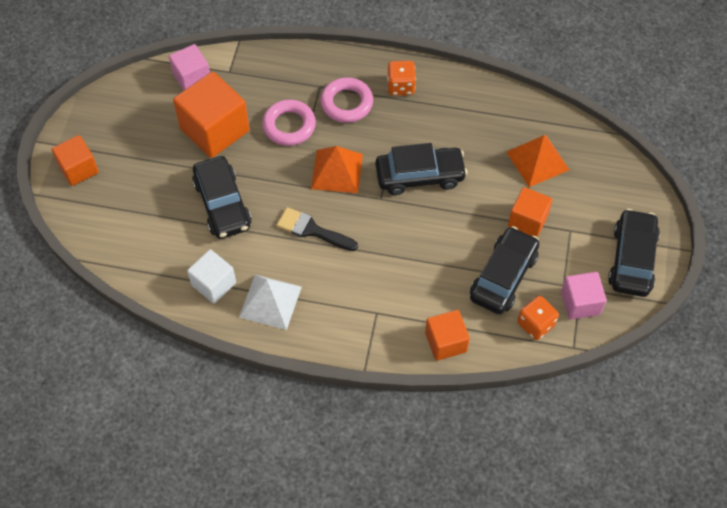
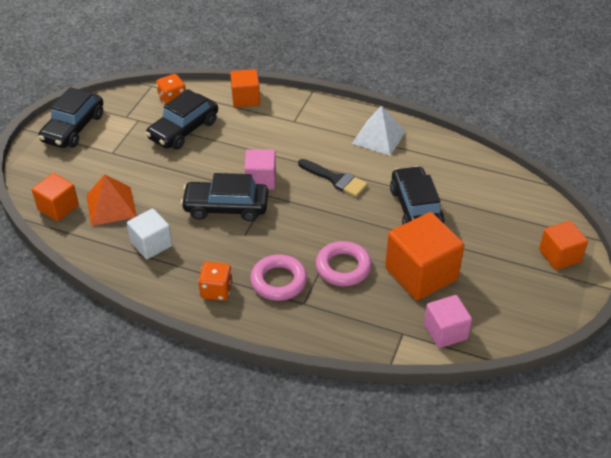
camera: 170 degrees left, 15 degrees down
white cube [187,249,236,304] -> white cube moved to [127,209,172,259]
orange pyramid [311,146,363,193] -> none
orange cube [508,187,552,237] -> orange cube moved to [32,173,79,221]
pink cube [561,272,607,320] -> pink cube moved to [245,149,276,190]

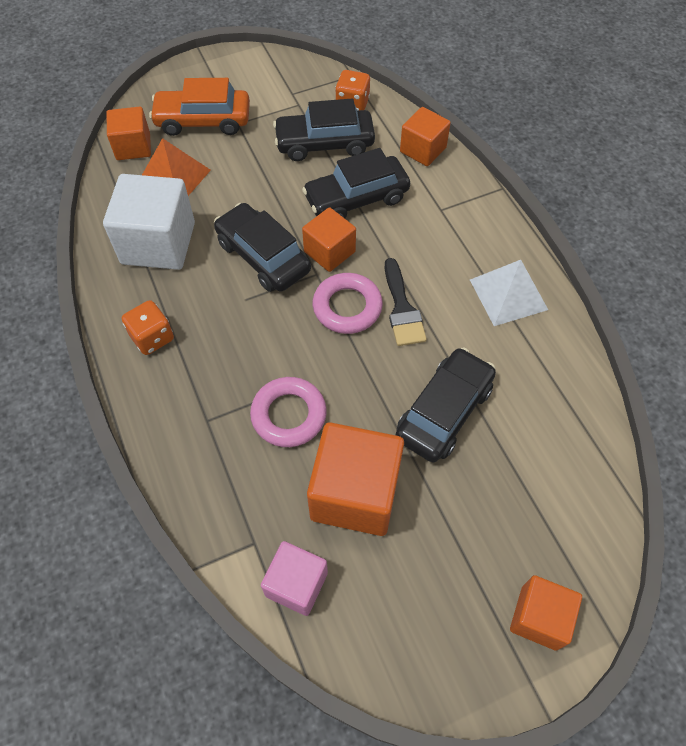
camera: 45 degrees right, 15 degrees up
black car [38,87,103,148] -> black car moved to [302,148,410,218]
white cube [127,209,172,259] -> white cube [103,174,195,270], size x1.68
pink cube [245,149,276,190] -> orange cube [302,207,356,272]
pink ring [250,254,307,301] -> pink ring moved to [313,273,383,334]
none -> orange car [149,78,250,136]

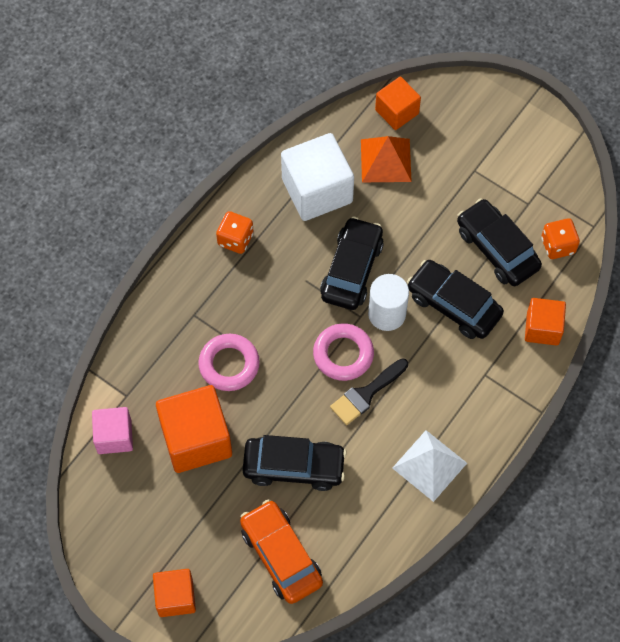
camera: 60 degrees right, 5 degrees up
orange car [149,78,250,136] -> orange car moved to [240,499,323,604]
orange cube [302,207,356,272] -> white cylinder [368,274,409,331]

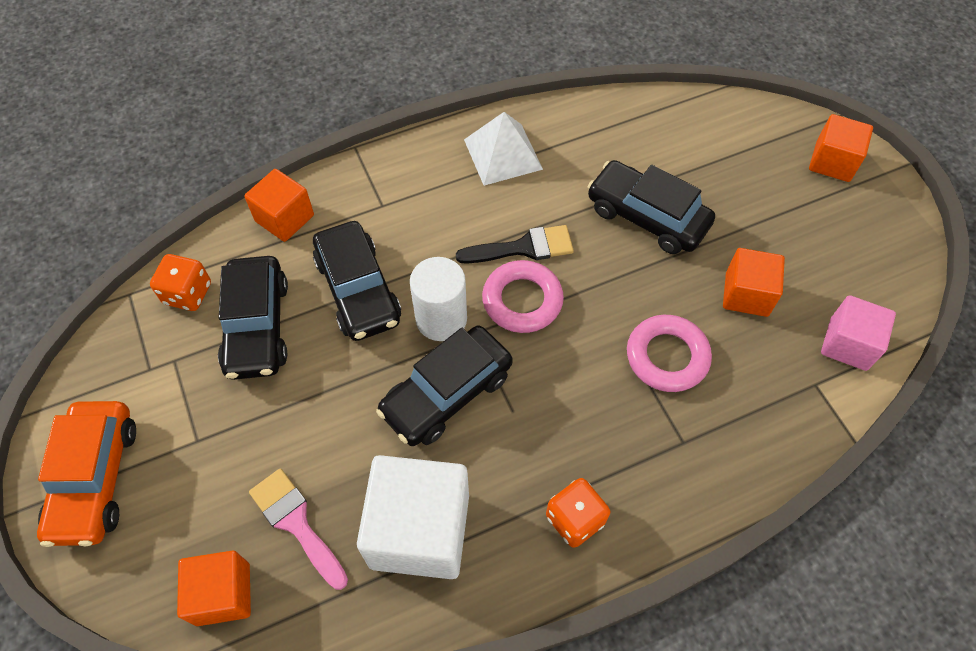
camera: 150 degrees left, 5 degrees down
orange cube [156,385,232,473] -> orange cube [723,248,785,317], size x0.60
orange car [240,499,323,604] -> orange car moved to [37,401,136,547]
orange pyramid [361,136,412,182] -> pink brush [249,469,348,590]

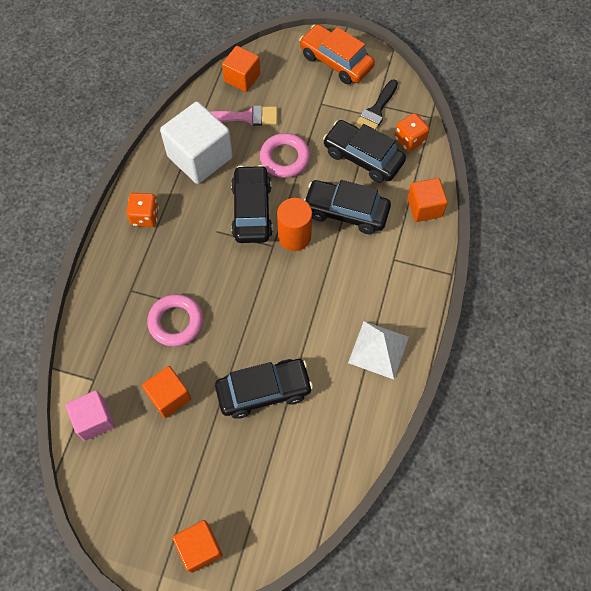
camera: 130 degrees right, 5 degrees up
white cylinder [410,257,467,341] -> orange cylinder [277,198,312,251]
black brush [456,225,574,264] -> black brush moved to [355,79,398,130]
pink ring [482,260,564,333] -> pink ring moved to [260,133,310,178]

